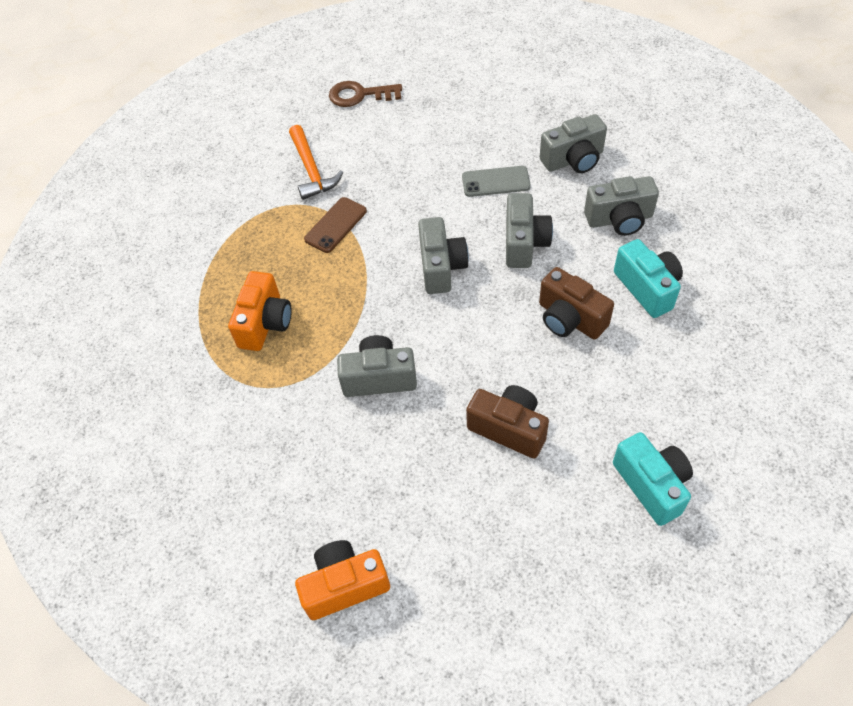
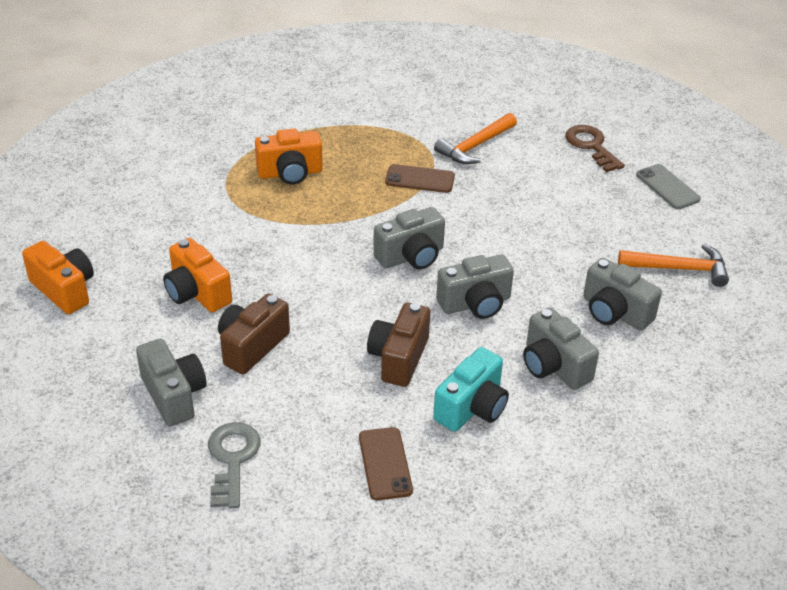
camera: 60 degrees right, 15 degrees down
grey camera [337,335,417,397] -> grey camera moved to [136,339,207,426]
grey phone [462,166,531,197] -> grey phone moved to [636,164,701,209]
brown camera [466,385,549,458] -> brown camera turned 150 degrees counterclockwise [218,294,290,375]
turquoise camera [613,432,693,526] -> grey key [208,422,261,508]
none -> orange camera [163,238,232,312]
none -> brown phone [359,427,413,500]
none -> orange hammer [618,244,729,287]

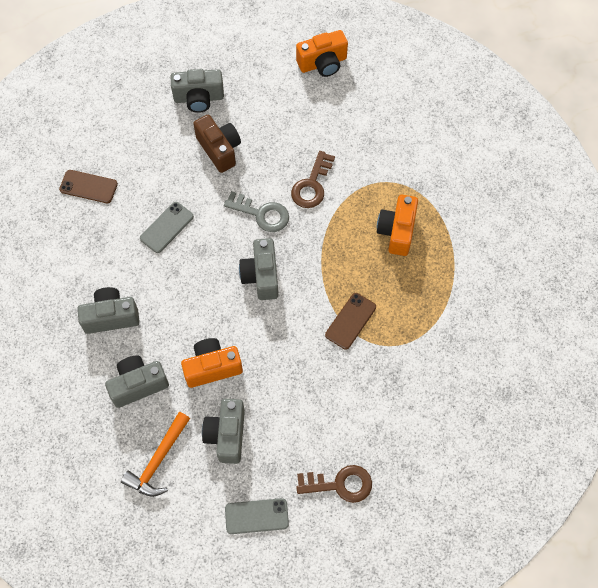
camera: 115 degrees right, 25 degrees up
orange camera [163,238,232,312] -> orange camera moved to [181,338,243,388]
grey key [208,422,261,508] -> grey key moved to [224,191,289,232]
brown camera [367,302,430,387] -> grey phone [140,202,194,253]
turquoise camera [433,347,509,432] -> none
orange hammer [434,113,517,164] -> none
grey camera [436,255,514,319] -> grey camera moved to [202,399,245,464]
none -> brown key [291,151,335,208]

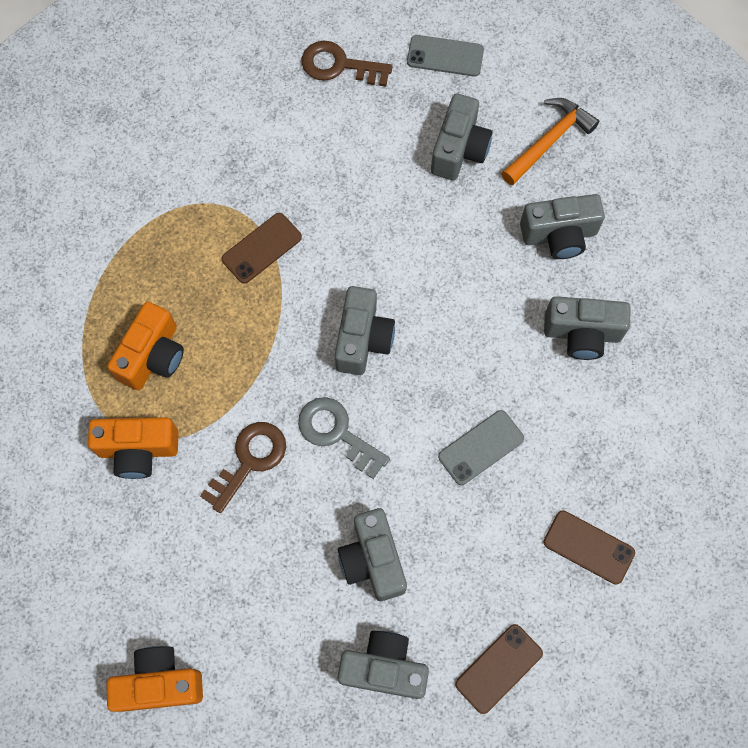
camera: 165 degrees left, 5 degrees up
orange camera [181,338,243,388] -> orange camera moved to [88,417,179,479]
brown camera [193,115,241,173] -> grey camera [338,508,407,601]
none -> brown phone [455,624,543,714]

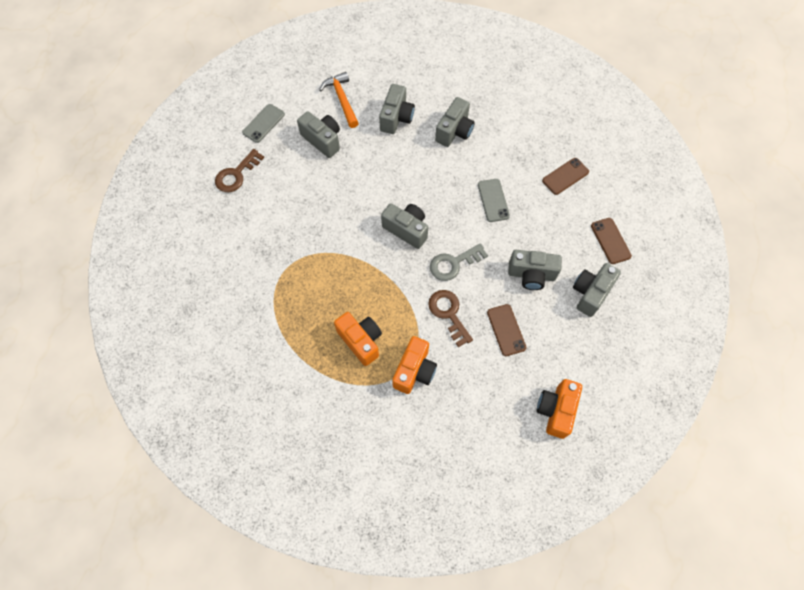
camera: 65 degrees left, 5 degrees down
brown phone [222,213,302,284] -> brown phone moved to [487,304,526,356]

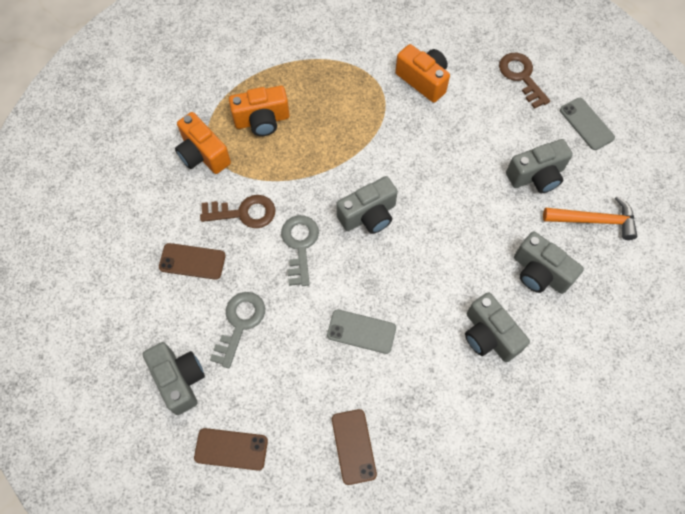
camera: 115 degrees right, 0 degrees up
grey camera [508,250,562,290] -> grey key [210,292,265,368]
orange camera [537,379,582,439] -> orange camera moved to [395,44,450,103]

